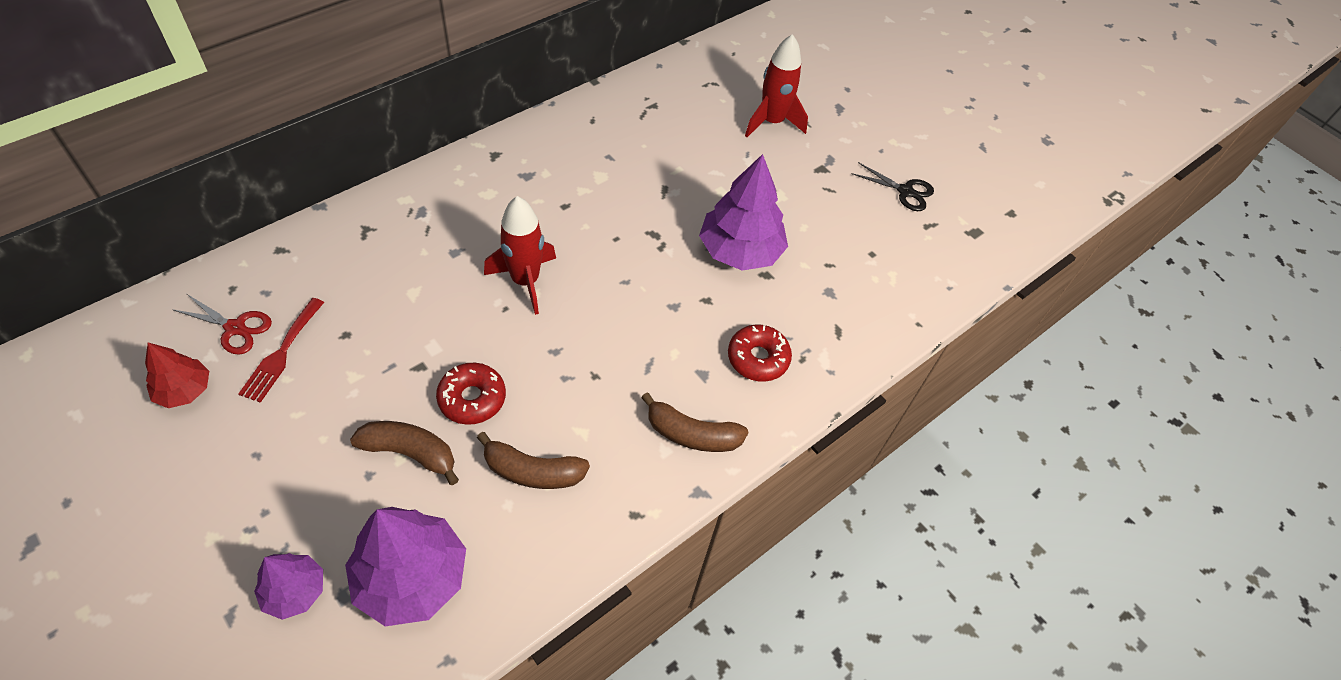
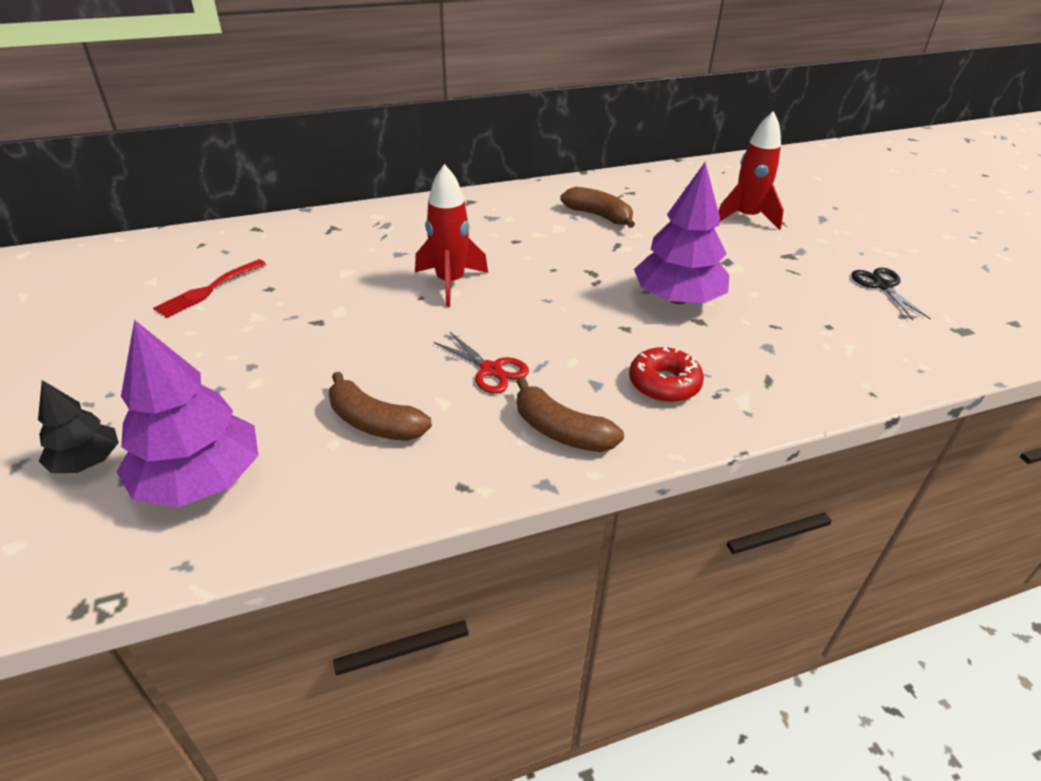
camera: 25 degrees right, 15 degrees down
red tree [145,343,209,408] -> none
red scissors [172,294,272,355] -> red scissors moved to [433,332,529,394]
purple tree [254,553,323,620] -> black tree [38,380,119,473]
brown banana [350,421,459,485] -> brown banana moved to [560,187,635,228]
red donut [436,363,506,425] -> none
black scissors [852,162,934,211] -> black scissors turned 150 degrees counterclockwise [851,268,931,320]

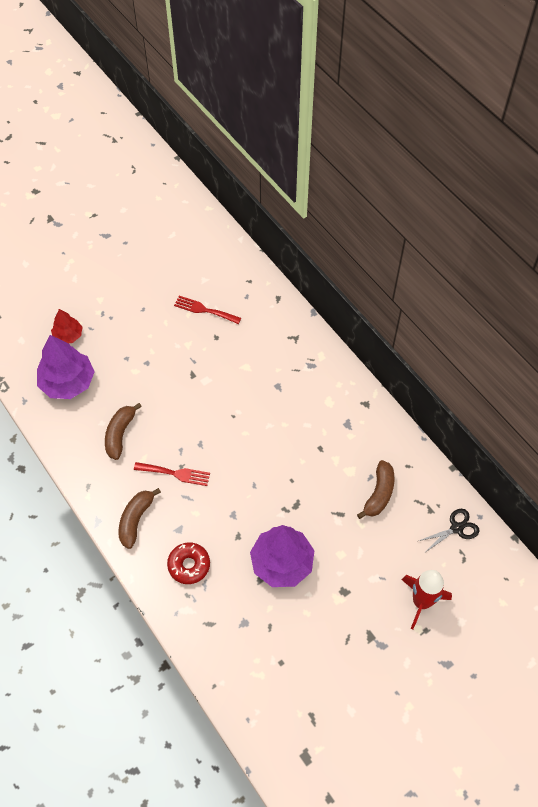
camera: 75 degrees right, 20 degrees up
black tree [38,380,119,473] -> red tree [51,309,82,343]
red rocket [415,164,488,307] -> none
red scissors [433,332,529,394] -> red fork [134,462,210,486]
black scissors [851,268,931,320] -> black scissors moved to [419,509,479,552]

